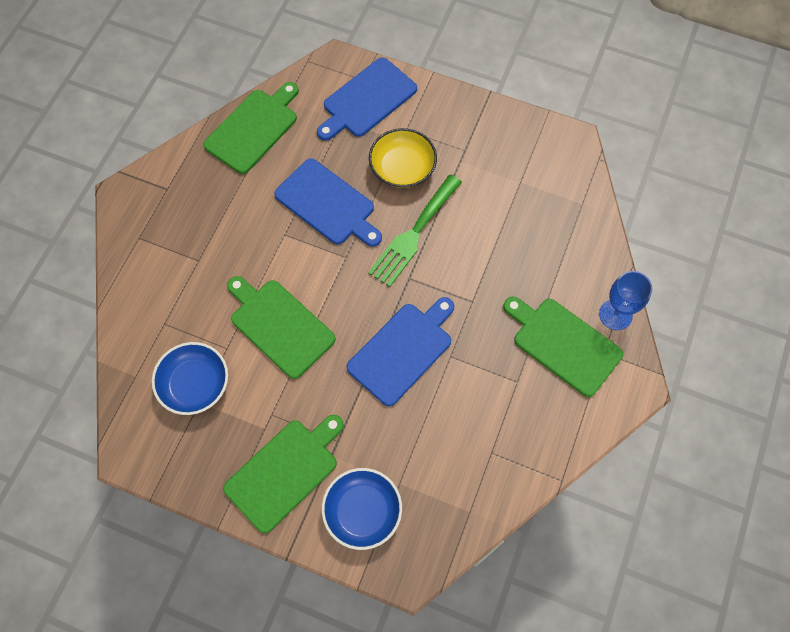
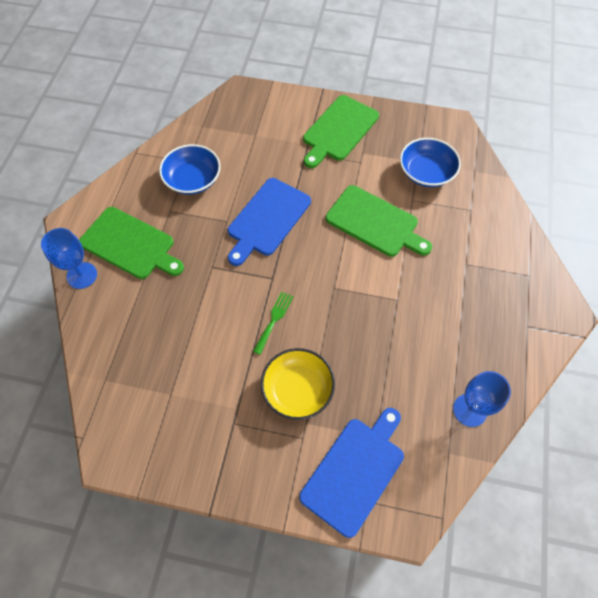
camera: 170 degrees right, 5 degrees down
green cutting board [203,82,299,174] -> blue goblet [453,371,511,427]
blue cutting board [274,158,382,247] -> none
blue bowl [322,468,402,550] -> blue bowl moved to [159,144,221,195]
green fork [368,174,462,287] -> green fork [253,292,294,355], size x0.53

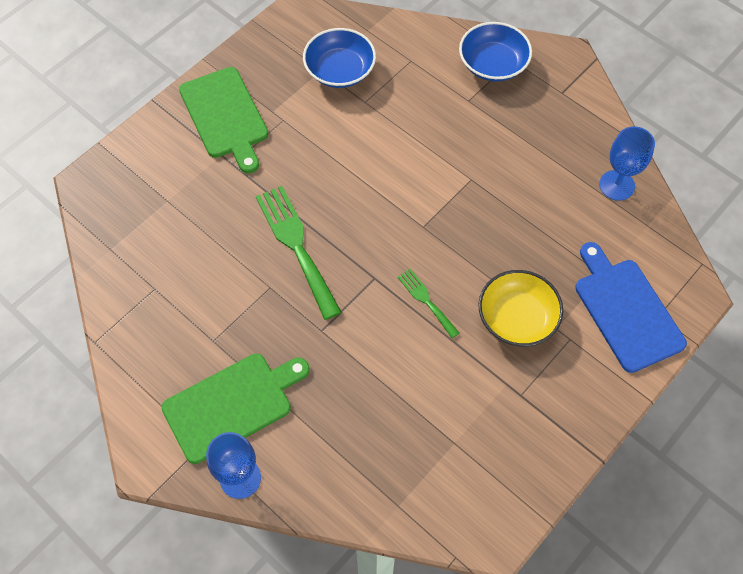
camera: 60 degrees left, 0 degrees up
blue bowl [159,144,221,195] -> blue bowl moved to [459,22,532,81]
blue cutting board [228,178,311,266] -> green fork [256,186,342,320]
green cutting board [326,185,432,257] -> none

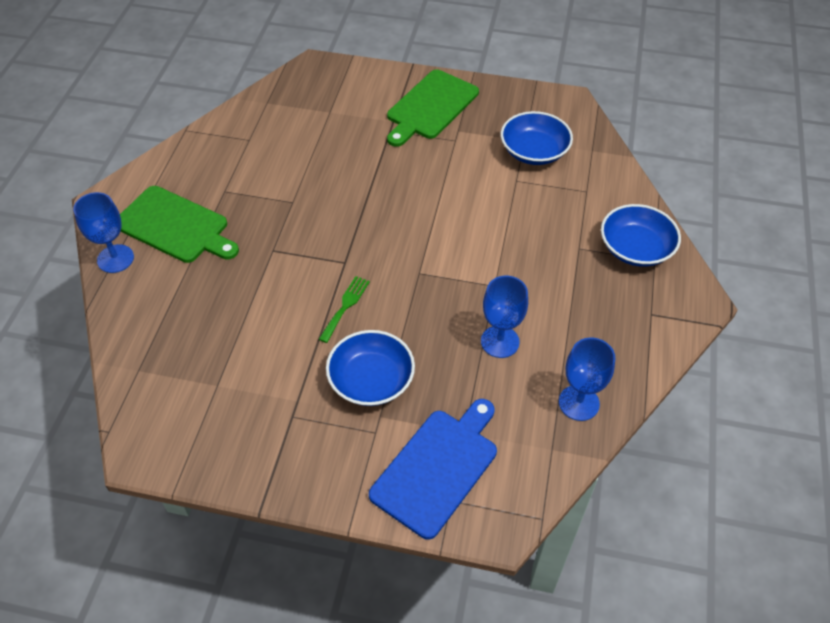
camera: 60 degrees right, 10 degrees down
green fork [256,186,342,320] -> none
yellow bowl [478,270,563,347] -> blue bowl [326,330,415,406]
none -> blue goblet [481,276,528,358]

